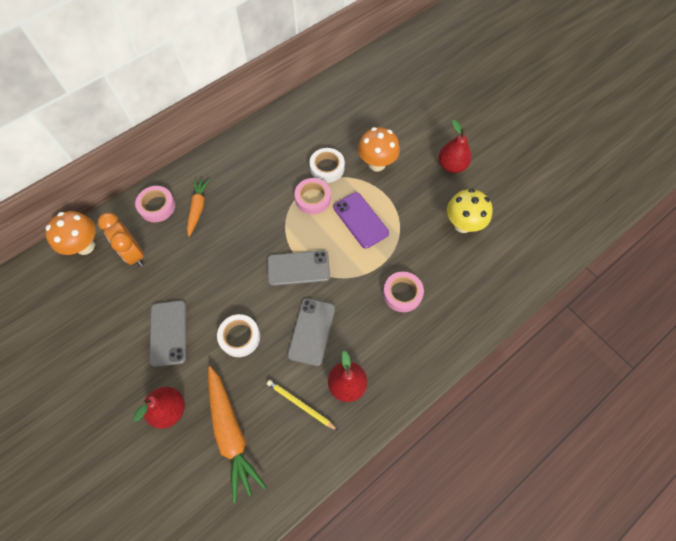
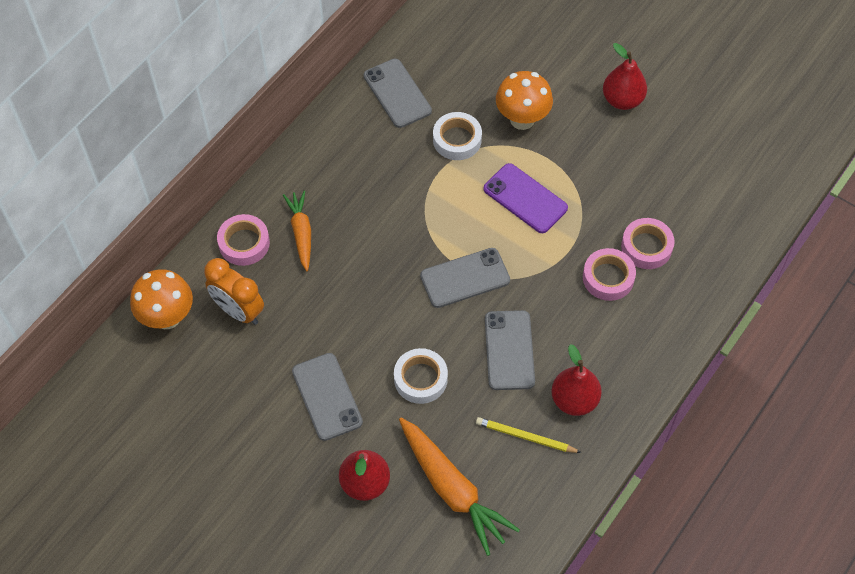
camera: 15 degrees left, 5 degrees down
pink tape [294,178,331,214] -> pink tape moved to [621,218,675,269]
yellow mushroom [447,189,493,233] -> none
none -> grey phone [364,59,432,128]

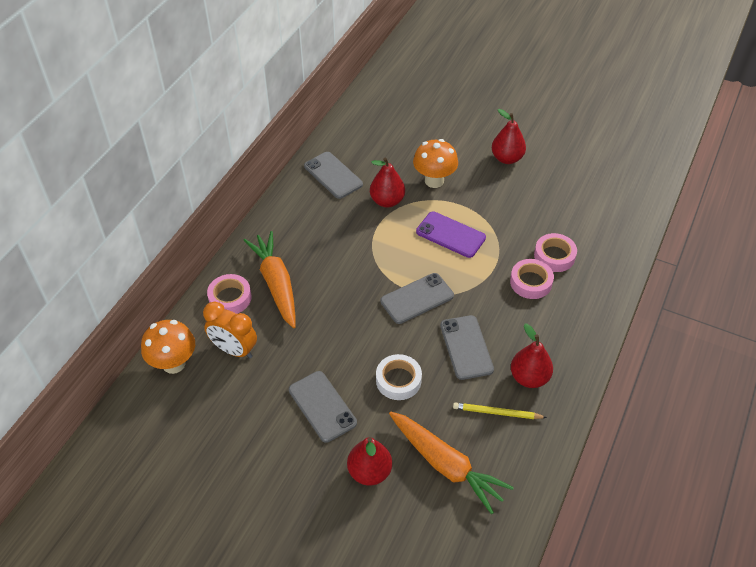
camera: 10 degrees left, 10 degrees down
orange carrot [283,191,311,271] -> orange carrot [244,231,295,328], size x1.63
white tape [433,112,482,160] -> red pear [370,158,405,208]

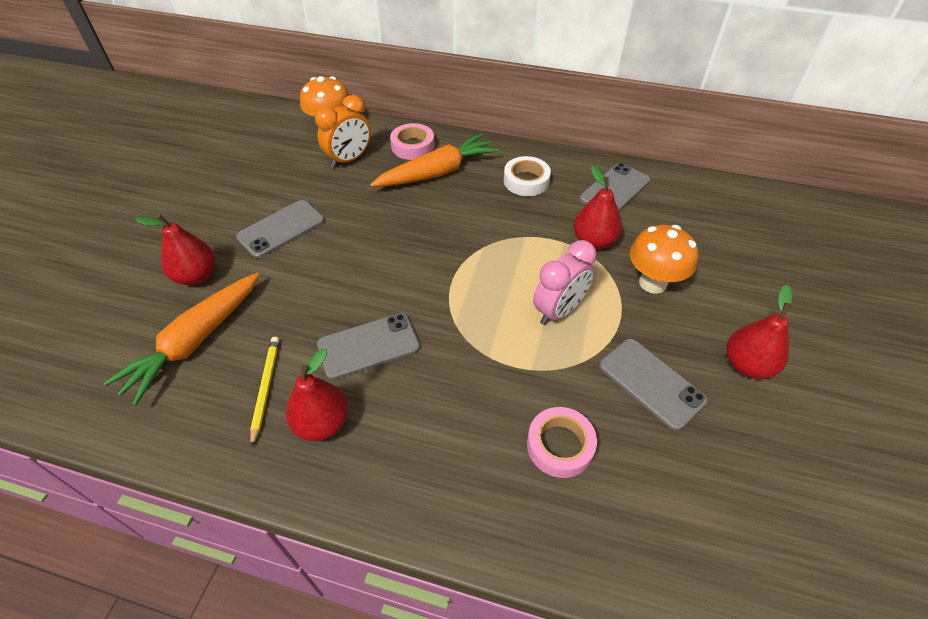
camera: 80 degrees right, 0 degrees up
orange clock [203,302,257,359] -> orange clock turned 150 degrees counterclockwise [315,95,371,168]
white tape [376,354,422,400] -> white tape moved to [504,156,551,196]
grey phone [380,273,454,324] -> grey phone moved to [599,339,708,431]
purple phone [416,212,486,258] -> pink clock [533,240,597,325]
pink tape [510,259,554,299] -> none

